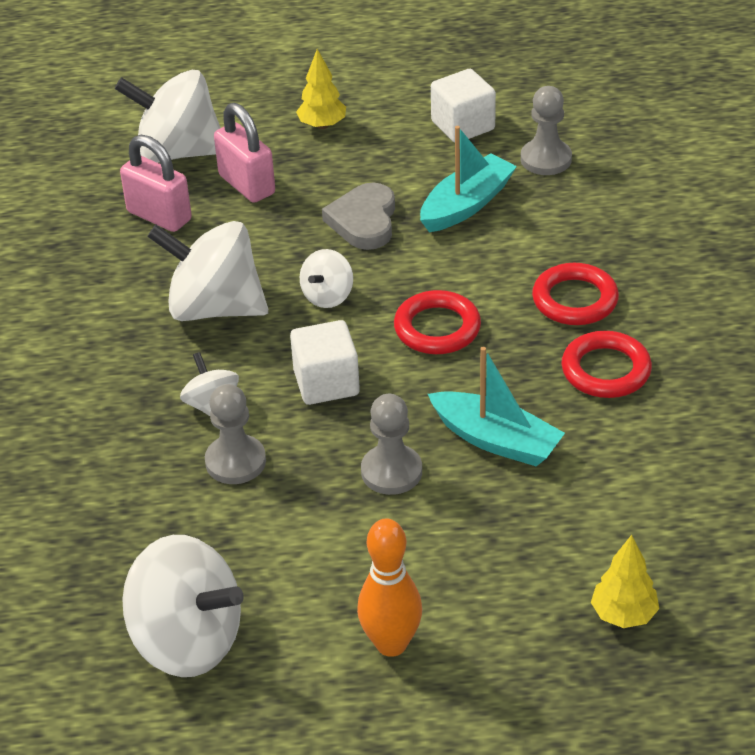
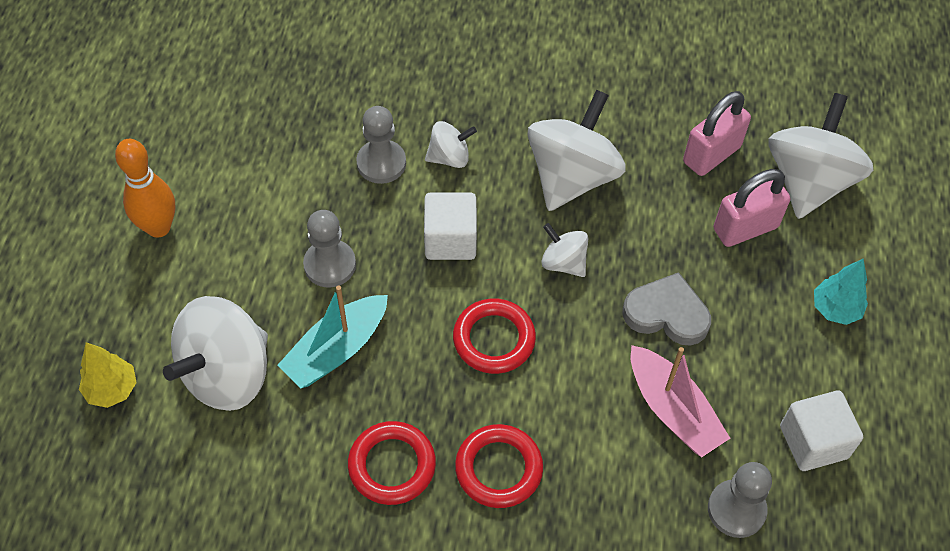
camera: 100 degrees right, 15 degrees up
white spinning top [122,535,244,677] -> white spinning top moved to [163,296,268,411]
yellow tree [296,49,346,129] -> turquoise tree [814,259,868,325]
turquoise boat [420,126,517,232] -> pink boat [631,345,730,457]

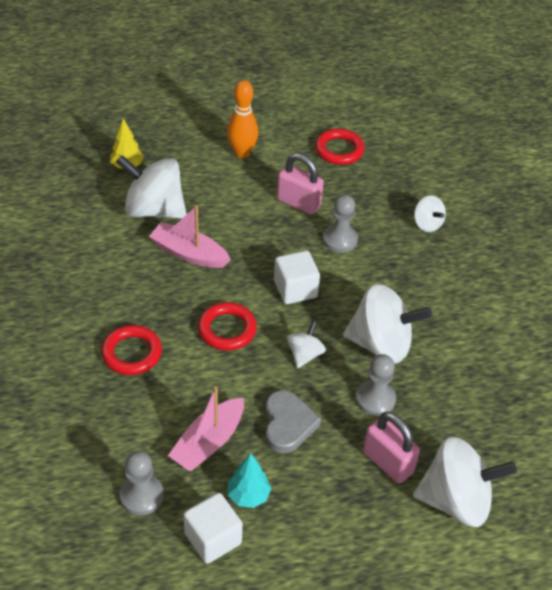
camera: 70 degrees right, 10 degrees down
turquoise boat [277,286,388,388] -> pink boat [149,205,231,268]
grey pawn [303,210,356,288] -> grey pawn moved to [356,354,396,416]
red ring [348,421,436,505] -> red ring moved to [315,128,365,165]
white spinning top [425,121,477,168] -> white spinning top moved to [414,196,446,232]
pink padlock [683,91,751,176] -> pink padlock moved to [277,153,324,215]
turquoise tree [814,259,868,325] -> turquoise tree moved to [228,453,271,508]

